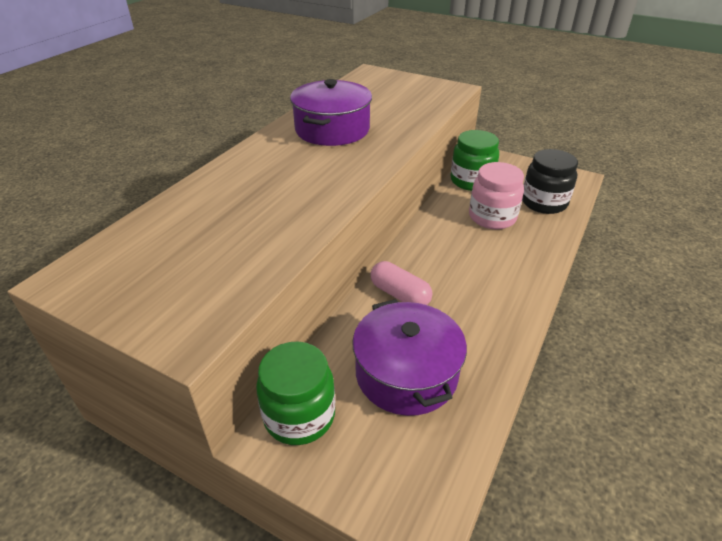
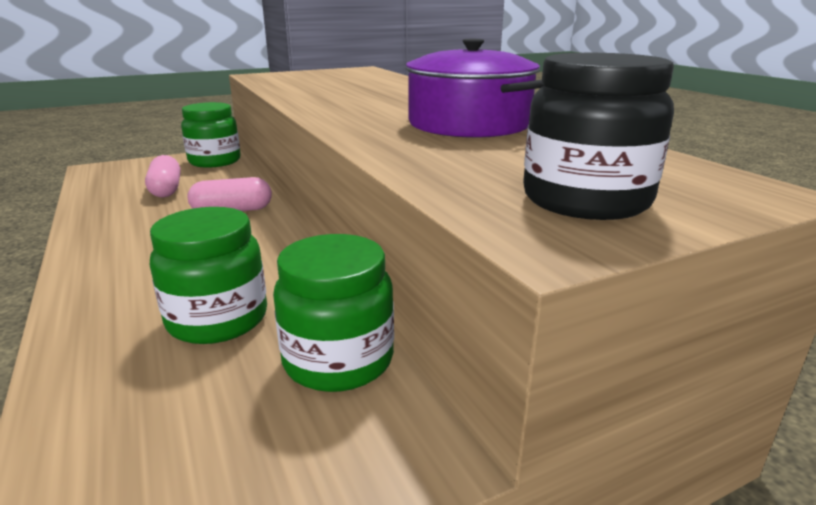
camera: 125 degrees right, 15 degrees down
purple pot [352,299,467,416] -> pink capsule [145,155,181,197]
pink jar [469,162,524,229] -> green jar [150,207,267,344]
black jar [522,149,578,214] -> black jar moved to [523,53,674,220]

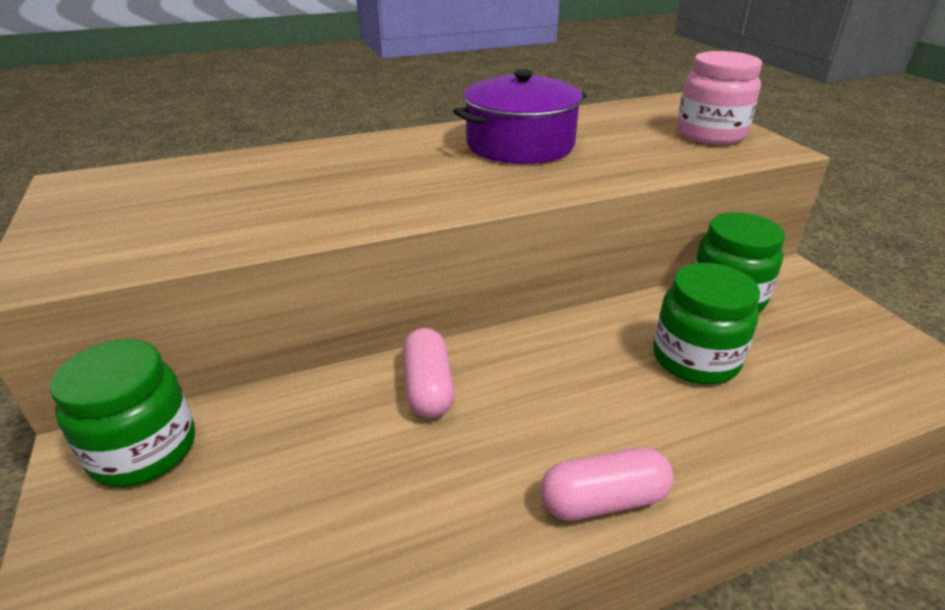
camera: 85 degrees left, 10 degrees up
pink capsule [145,155,181,197] -> pink capsule moved to [540,447,674,521]
black jar [523,53,674,220] -> pink jar [677,51,762,145]

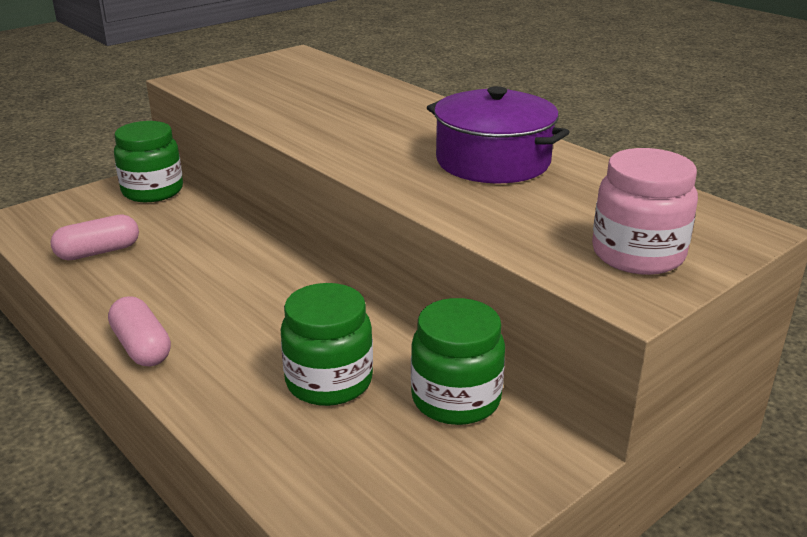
camera: 70 degrees right, 5 degrees down
pink capsule [403,328,455,418] -> pink capsule moved to [51,214,139,260]

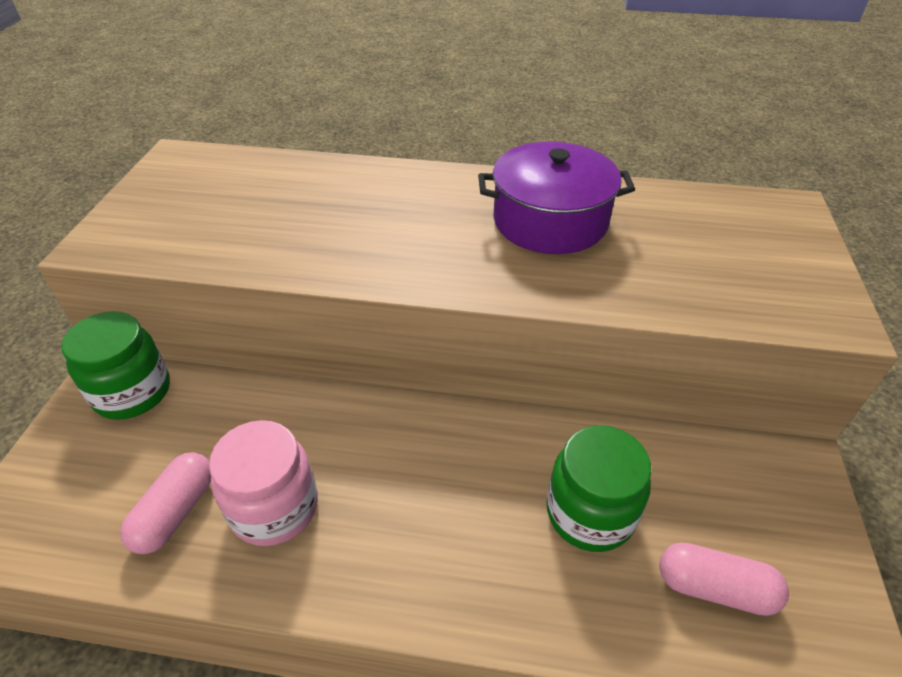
camera: 40 degrees left, 15 degrees up
pink capsule [108,296,171,367] -> pink capsule moved to [659,543,789,616]
green jar [411,298,505,425] -> none
pink jar [592,148,698,275] -> pink jar moved to [209,420,318,546]

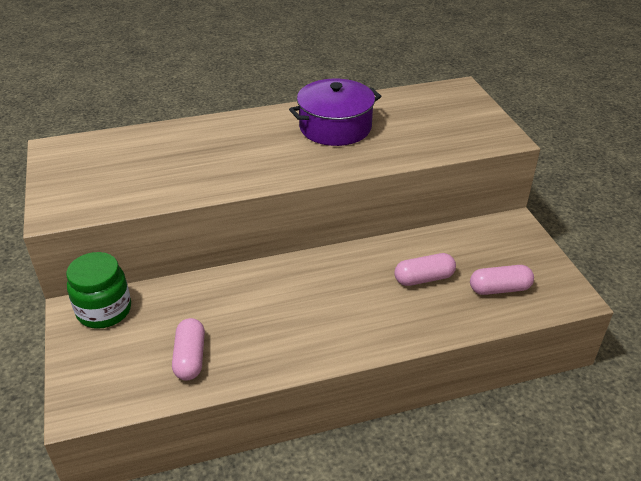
camera: 25 degrees left, 5 degrees down
pink jar [209,420,318,546] -> none
green jar [547,425,651,552] -> pink capsule [394,253,456,286]

